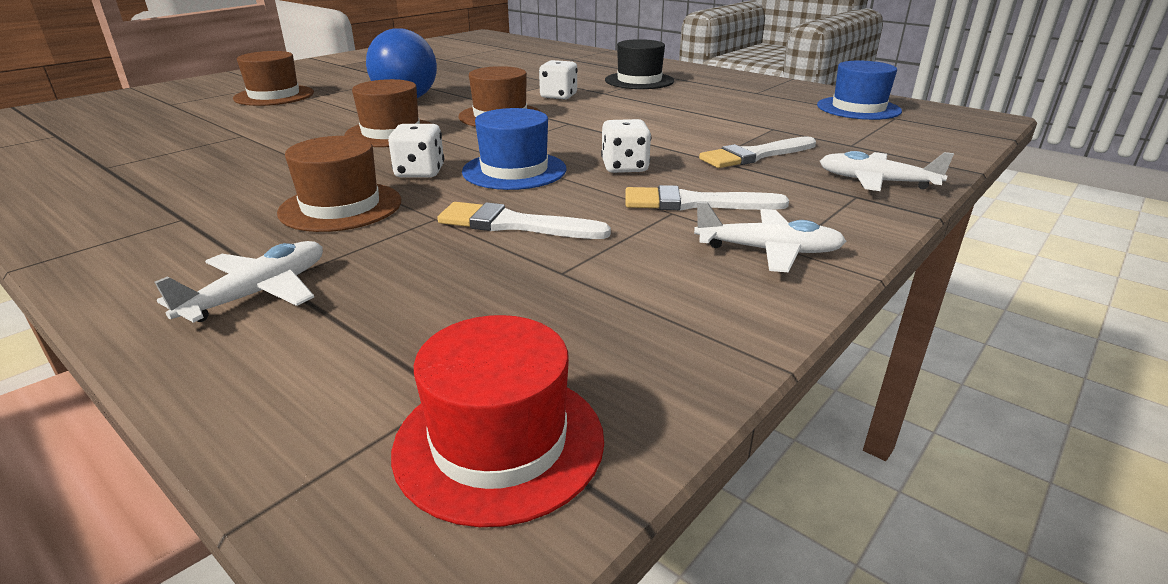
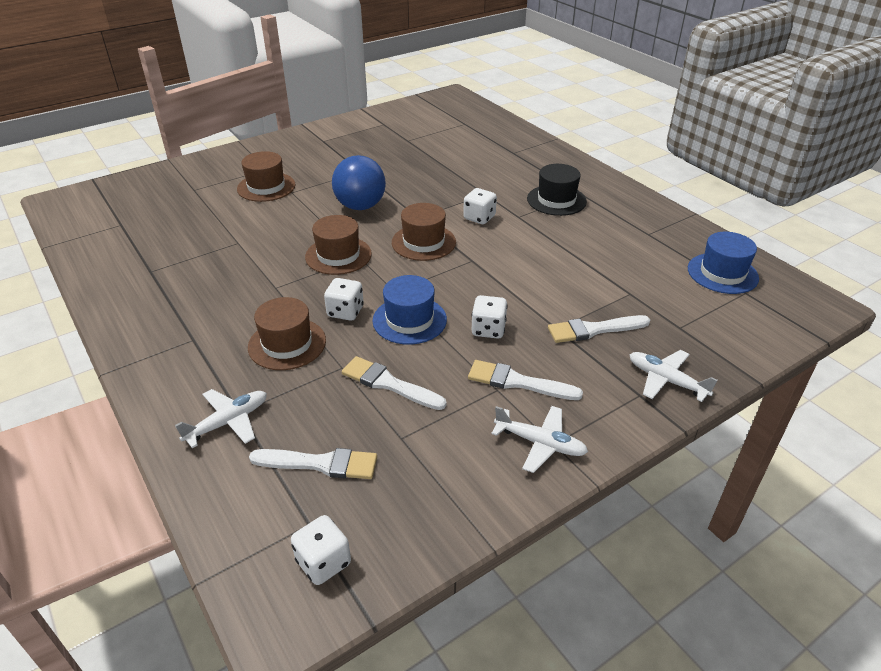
camera: 15 degrees right, 10 degrees up
red hat [391,315,604,527] -> white dice [291,515,351,585]
none -> white brush [249,448,377,479]

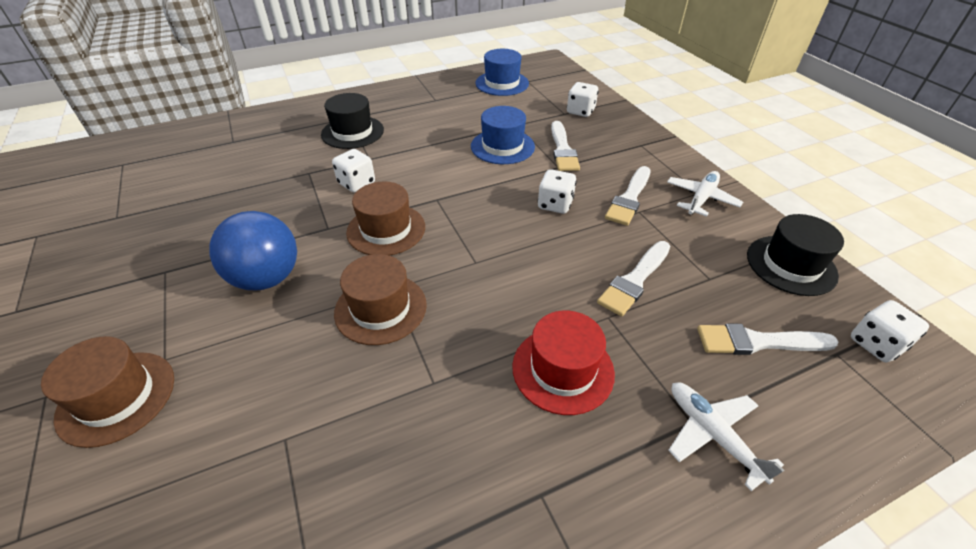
camera: 80 degrees left, 5 degrees up
brown hat [248,297,326,370] -> red hat [512,311,615,415]
white brush [249,448,377,479] -> white brush turned 105 degrees counterclockwise [697,323,839,355]
white dice [324,278,364,321] -> white dice moved to [567,82,599,117]
blue hat [372,275,447,345] -> blue hat moved to [471,106,535,164]
white plane [629,350,718,402] -> none
none -> black hat [747,214,844,296]

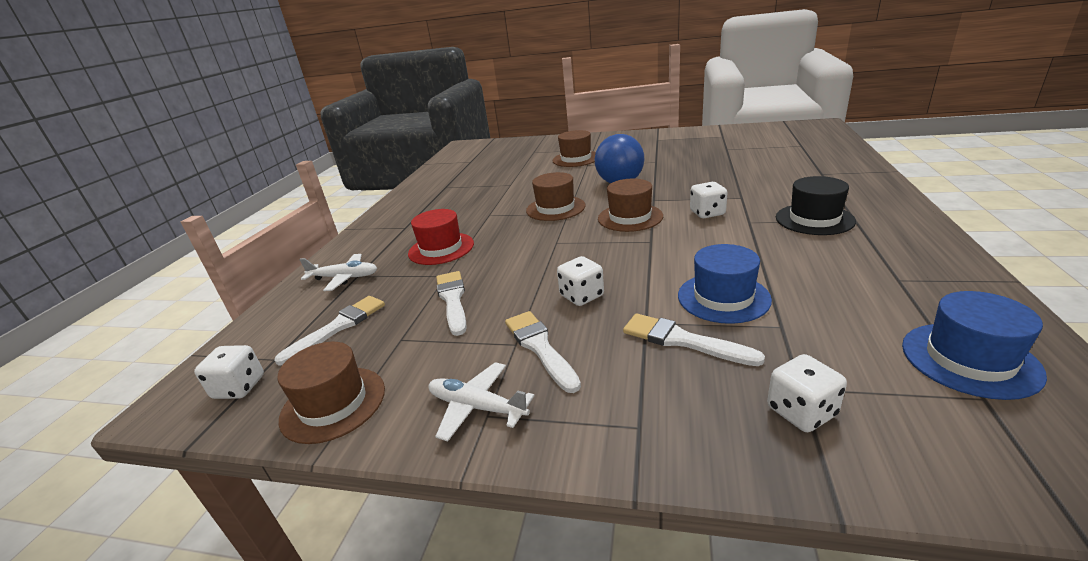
camera: 130 degrees right, 15 degrees down
white plane [667,171,743,217] -> white plane turned 135 degrees clockwise [428,362,534,442]
black hat [747,214,844,296] -> brown hat [277,342,385,444]

